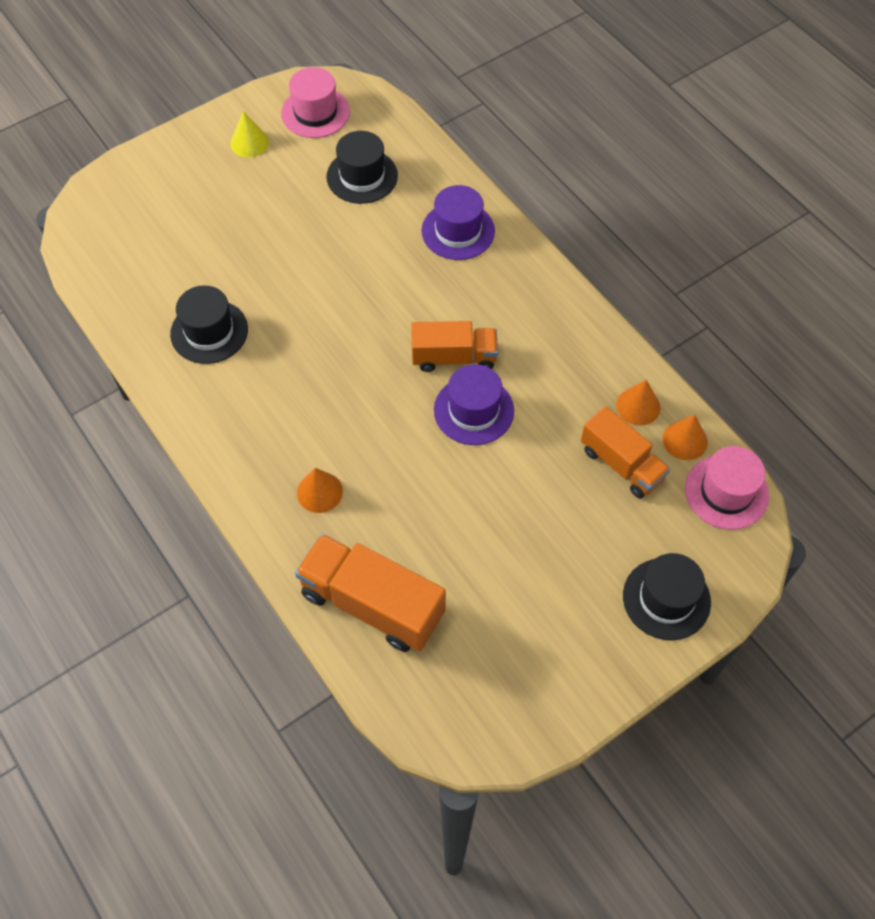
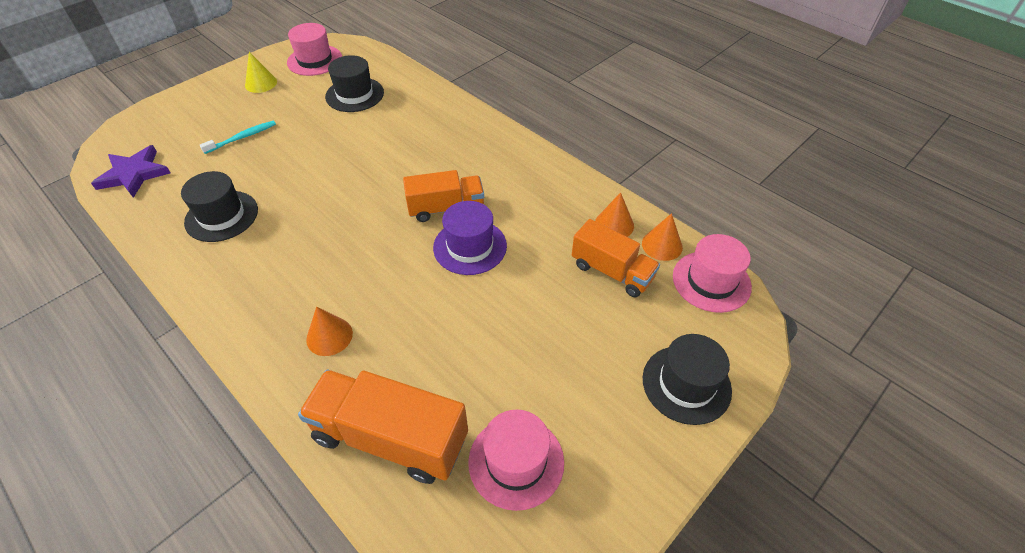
camera: 10 degrees left, 10 degrees down
purple hat [421,185,495,260] -> none
none -> purple star [91,145,171,198]
none -> turquoise toothbrush [200,120,276,154]
none -> pink hat [468,410,564,511]

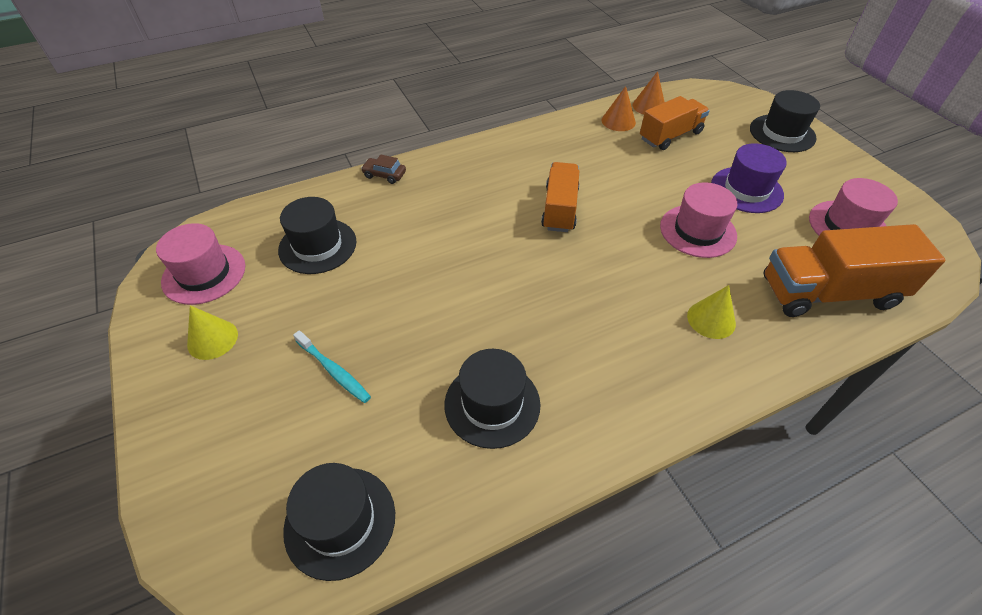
camera: 70 degrees left, 0 degrees up
purple star [91,145,171,198] -> black hat [283,463,395,581]
turquoise toothbrush [200,120,276,154] -> turquoise toothbrush turned 150 degrees clockwise [293,330,371,403]
orange truck [298,370,468,484] -> orange truck turned 45 degrees clockwise [764,224,945,317]
orange cone [306,306,353,356] -> yellow cone [687,285,736,339]
purple hat [433,201,507,275] -> purple hat moved to [711,143,787,213]
pink hat [673,234,752,313] -> pink hat moved to [660,183,737,258]
none -> brown car [361,155,406,184]

